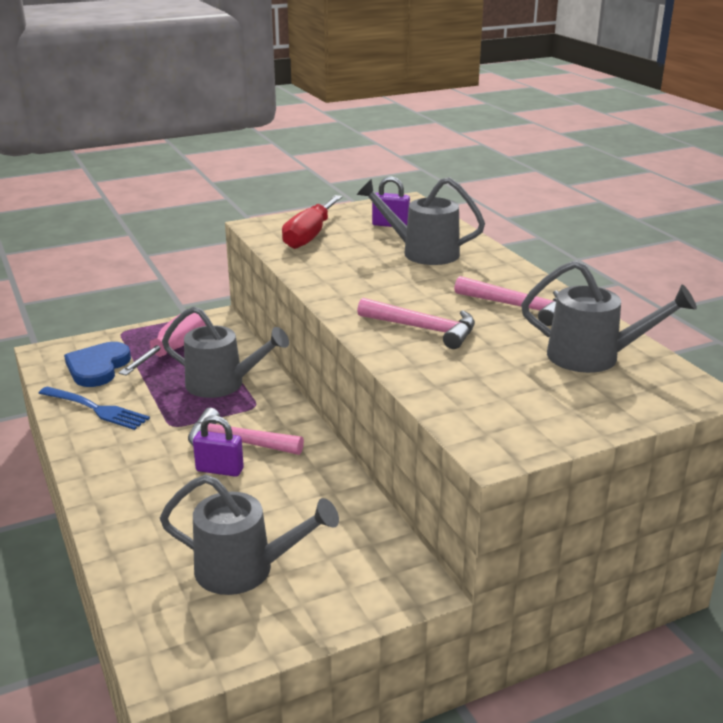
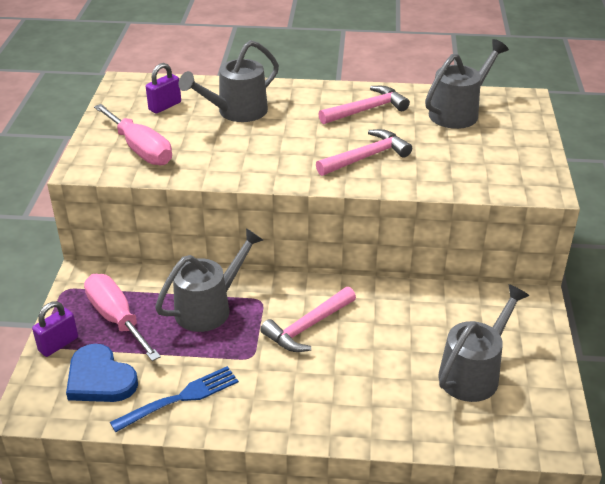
camera: 60 degrees left, 10 degrees up
purple padlock [193,415,244,477] -> purple padlock moved to [32,301,78,357]
red screwdriver [282,195,342,249] -> pink screwdriver [94,104,172,165]

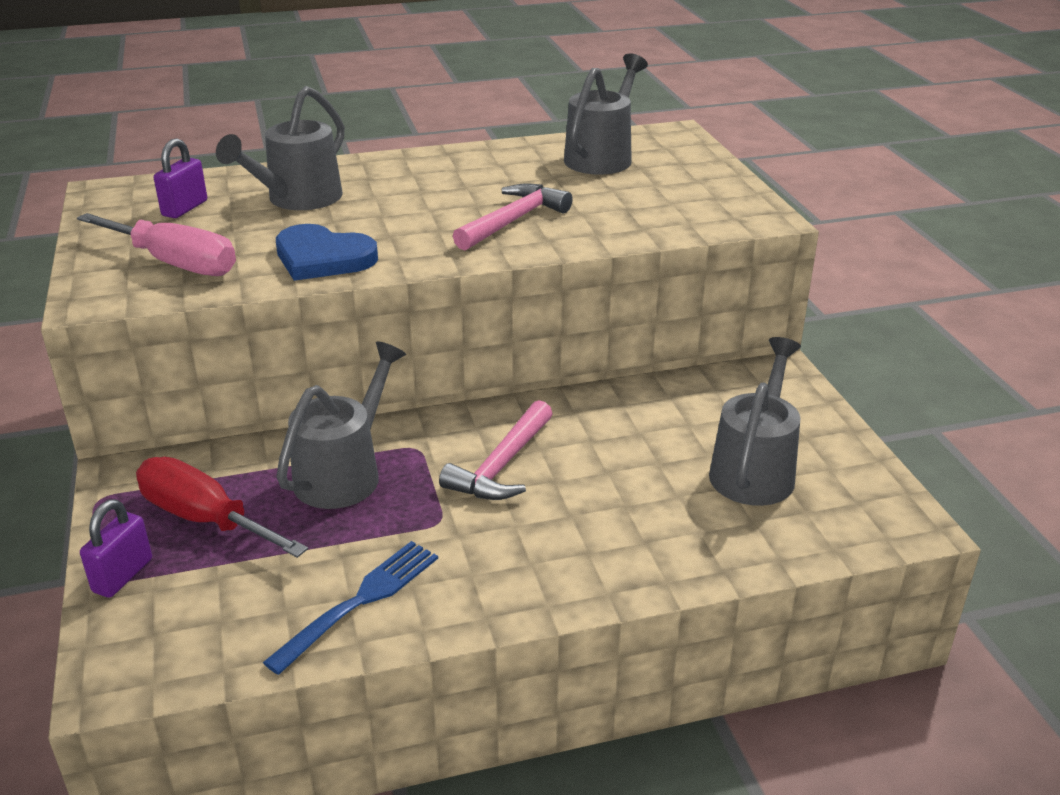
camera: 20 degrees left, 5 degrees down
blue heart [66,344,138,402] -> blue heart moved to [276,224,378,281]
pink screwdriver [84,274,161,361] -> red screwdriver [136,457,308,558]
pink hammer [319,86,410,124] -> none

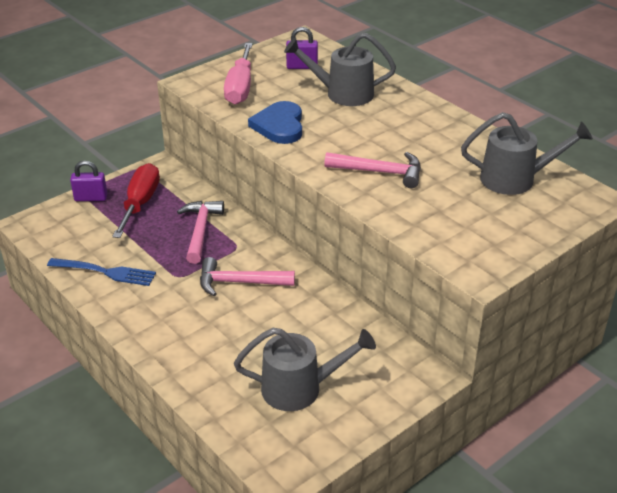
camera: 65 degrees right, 5 degrees up
grey watering can [276,341,406,509] -> pink hammer [177,201,224,264]

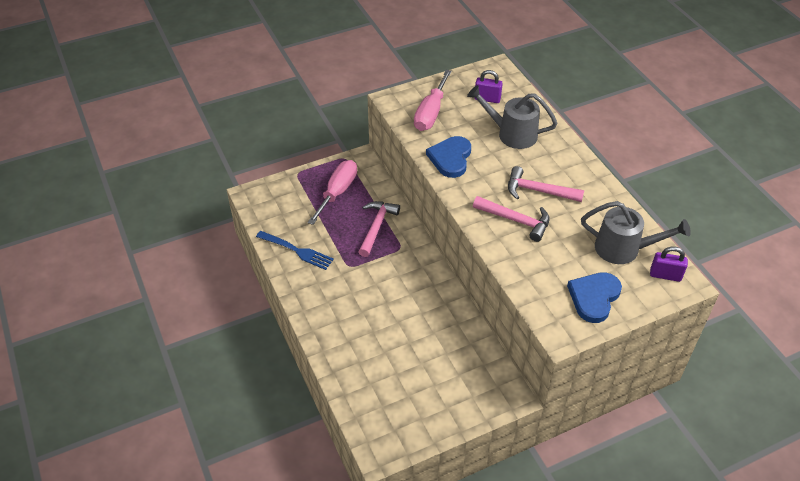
camera: 15 degrees right, 10 degrees up
purple padlock [70,161,108,201] -> purple padlock moved to [650,246,688,282]
red screwdriver [112,163,160,238] -> pink screwdriver [308,160,357,225]
pink hammer [200,257,295,296] -> pink hammer moved to [508,166,584,202]
grey watering can [234,328,376,411] -> none
none -> blue heart [567,272,622,323]

